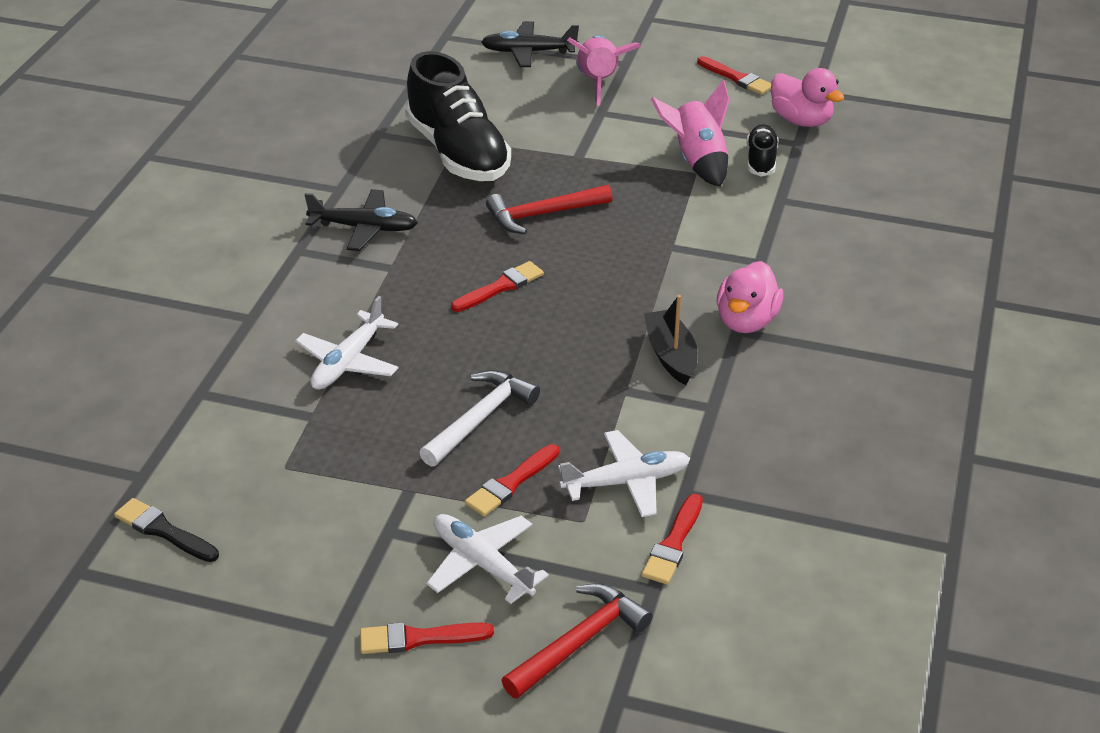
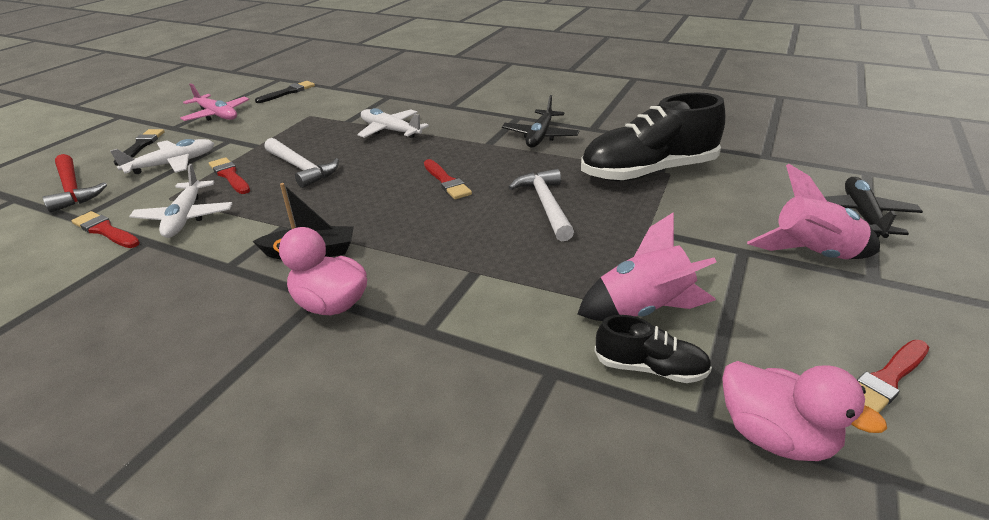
camera: 100 degrees right, 5 degrees down
red brush [360,622,494,654] -> black brush [114,129,165,166]
red hammer [486,185,613,234] -> white hammer [508,169,574,241]
pink duck [771,68,844,127] -> pink duck turned 105 degrees counterclockwise [722,361,887,461]
none -> pink plane [180,83,249,121]

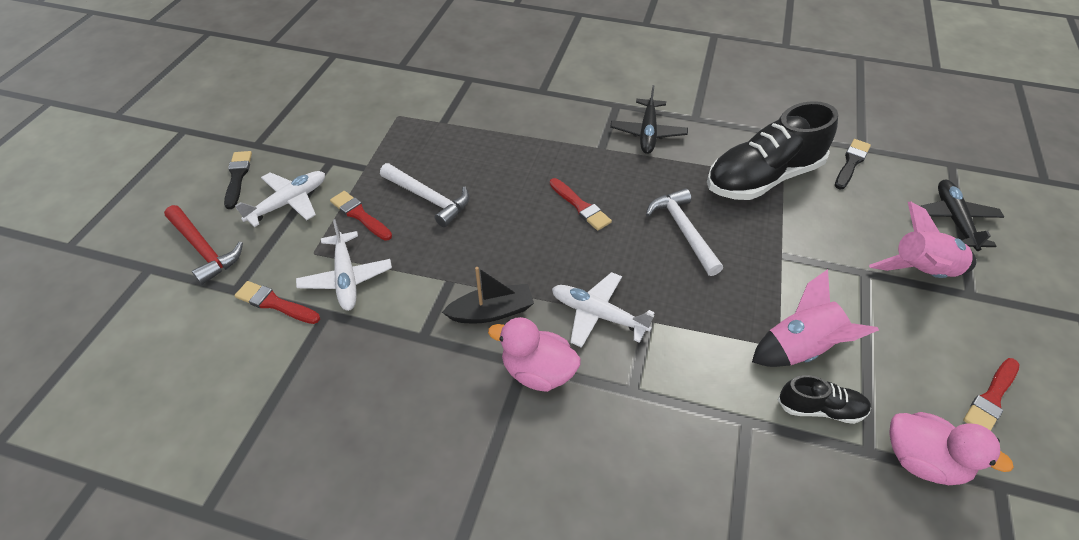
camera: 10 degrees left, 15 degrees up
pink plane [180,83,249,121] -> none
black brush [255,81,315,103] -> black brush moved to [835,139,871,189]
white plane [357,108,429,138] -> white plane moved to [552,272,655,348]

